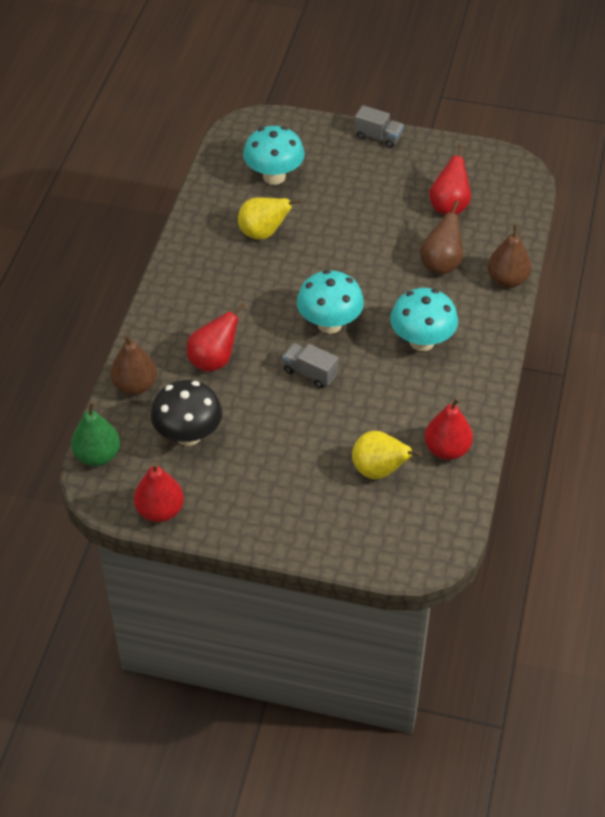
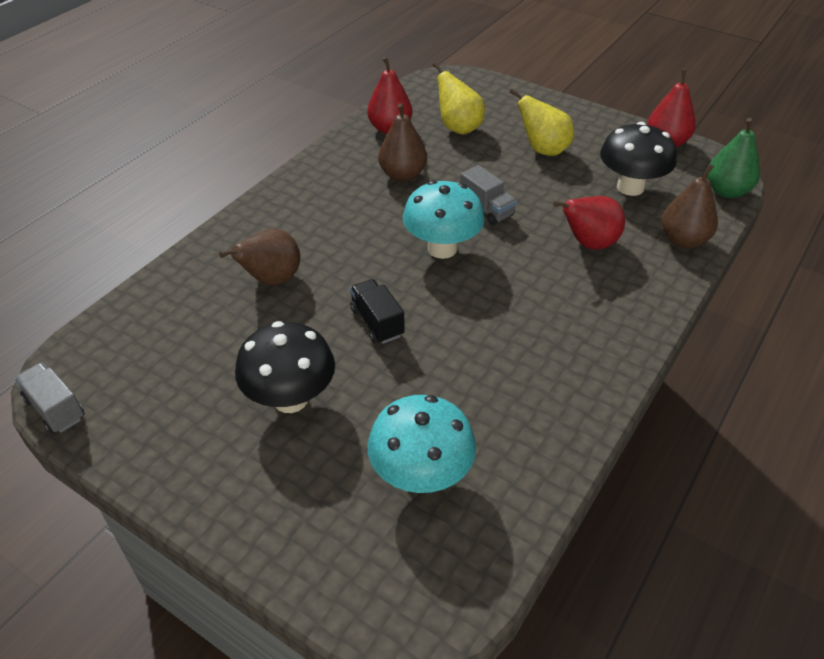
camera: 160 degrees left, 5 degrees down
yellow pear [238,198,302,239] -> yellow pear moved to [509,88,574,156]
grey truck [354,105,404,148] -> grey truck moved to [14,363,85,434]
turquoise mushroom [390,288,458,351] -> none
red pear [429,144,471,215] -> none
brown pear [487,224,531,288] -> brown pear moved to [378,103,427,182]
none -> black mushroom [235,321,335,413]
none -> black truck [350,279,405,344]

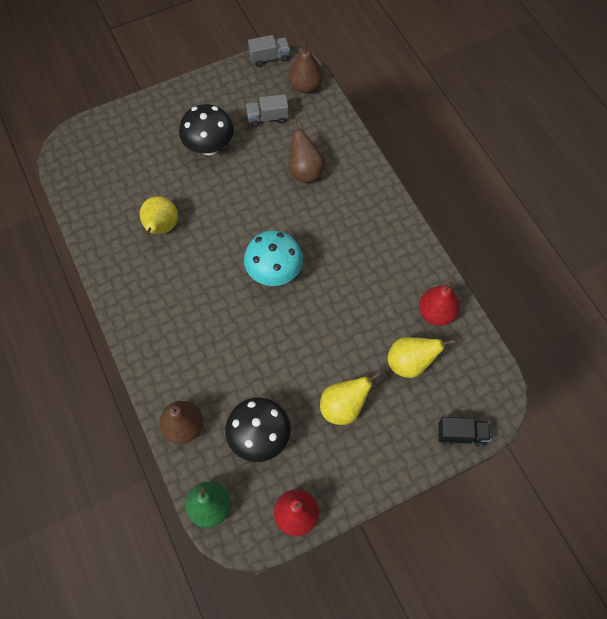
camera: 120 degrees right, 20 degrees up
black truck [350,279,405,344] -> black truck moved to [438,417,491,447]
turquoise mushroom [368,395,476,493] -> none
brown pear [378,103,427,182] -> brown pear moved to [288,42,323,93]
grey truck [460,165,517,225] -> grey truck moved to [246,94,289,127]
red pear [553,196,625,249] -> none
none -> yellow pear [140,196,178,237]

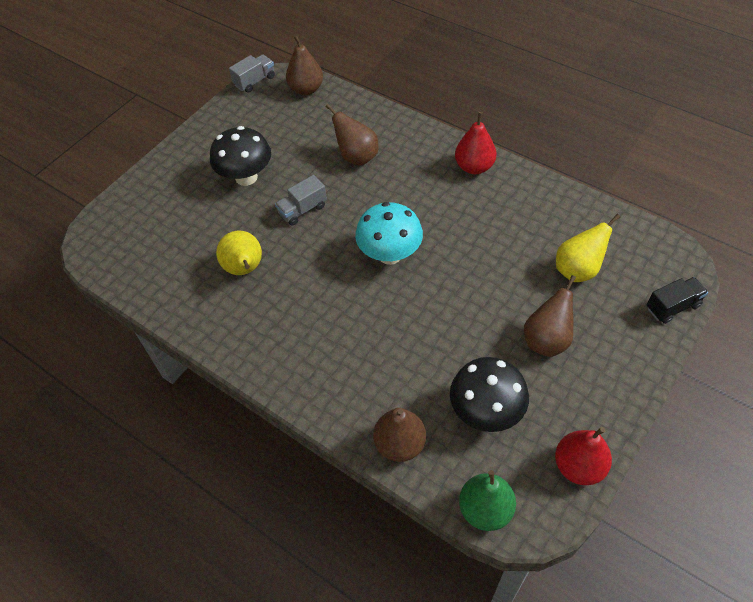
camera: 25 degrees left, 10 degrees down
grey truck [246,94,289,127] -> grey truck moved to [275,175,327,225]
yellow pear [320,372,381,425] -> brown pear [524,275,576,357]
red pear [419,281,460,326] -> red pear moved to [455,112,497,174]

